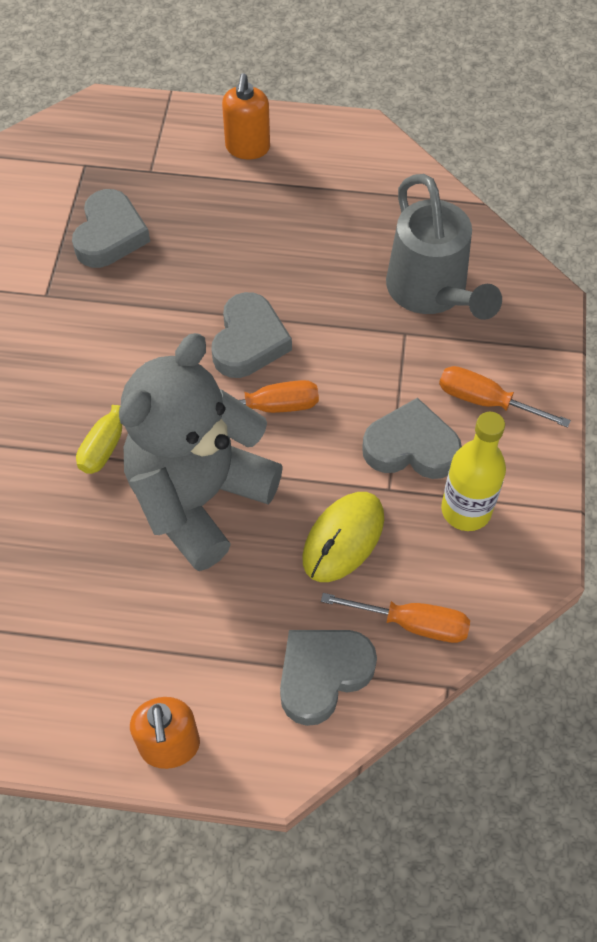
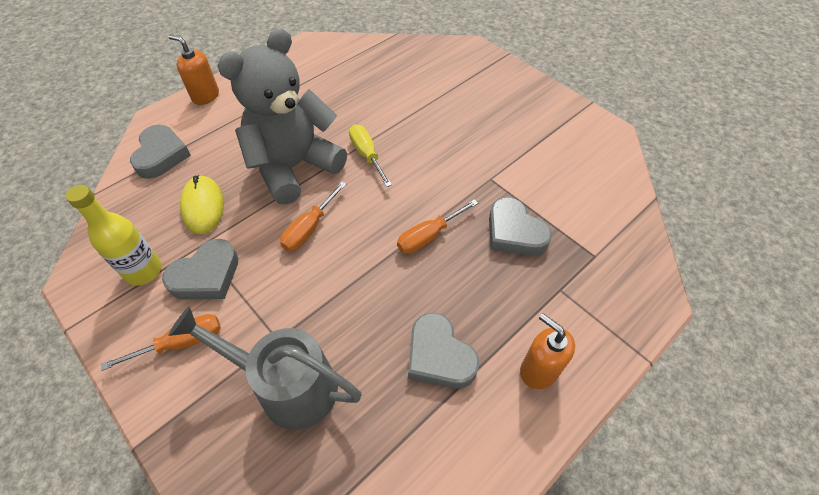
camera: 130 degrees right, 5 degrees down
grey teddy bear [119,333,283,571] -> grey teddy bear turned 120 degrees counterclockwise [217,29,347,204]
grey heart [212,292,292,378] -> grey heart moved to [408,313,480,389]
orange screwdriver [321,593,470,643] -> orange screwdriver moved to [397,199,478,254]

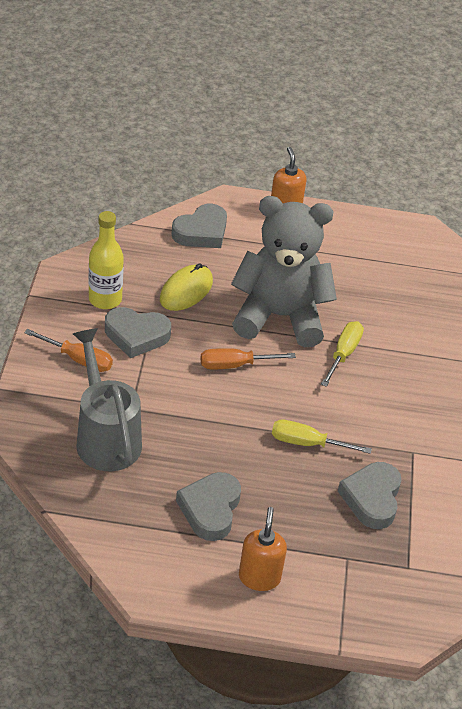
camera: 45 degrees right, 10 degrees down
orange screwdriver [397,199,478,254] -> yellow screwdriver [272,420,372,454]

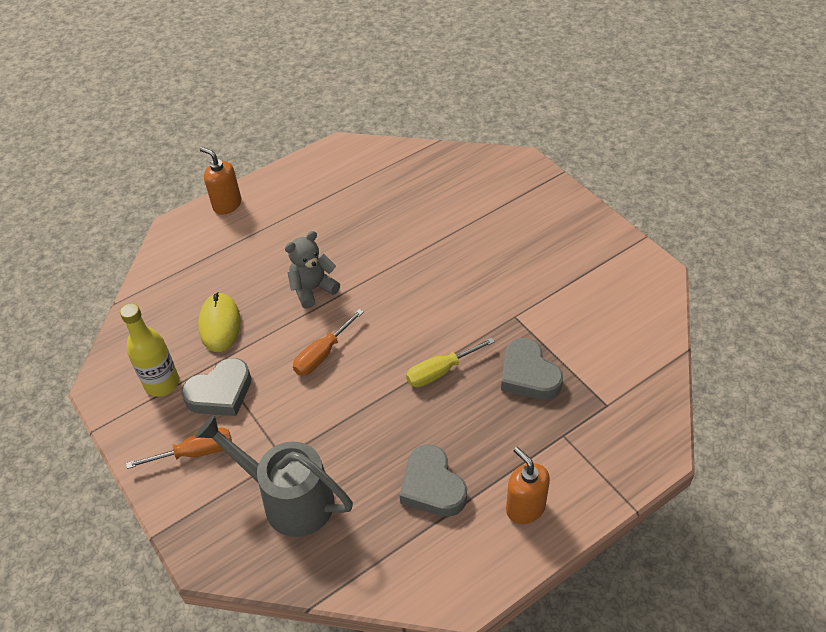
camera: 35 degrees left, 5 degrees up
grey heart [172,204,227,248] -> none
grey teddy bear [231,196,337,347] -> grey teddy bear [285,231,340,309], size x0.50
yellow screwdriver [321,321,364,387] -> none

